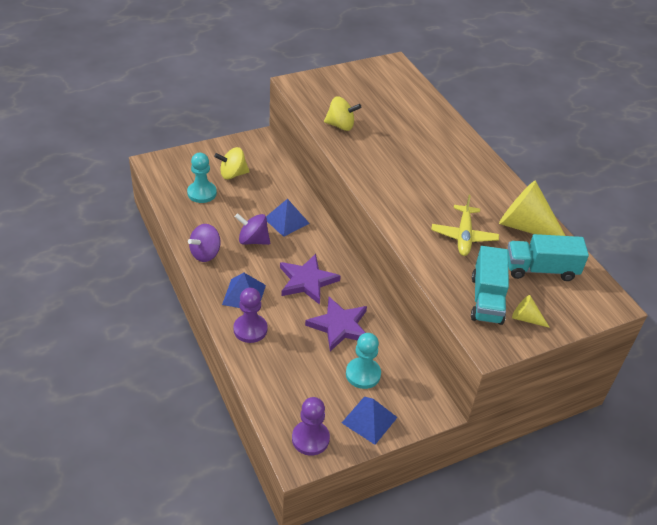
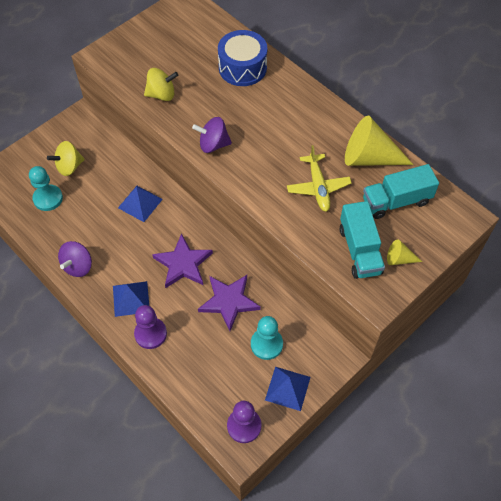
camera: 15 degrees left, 15 degrees up
purple spinning top [235,213,270,245] -> purple spinning top moved to [192,117,232,153]
none -> blue drum [218,30,267,86]

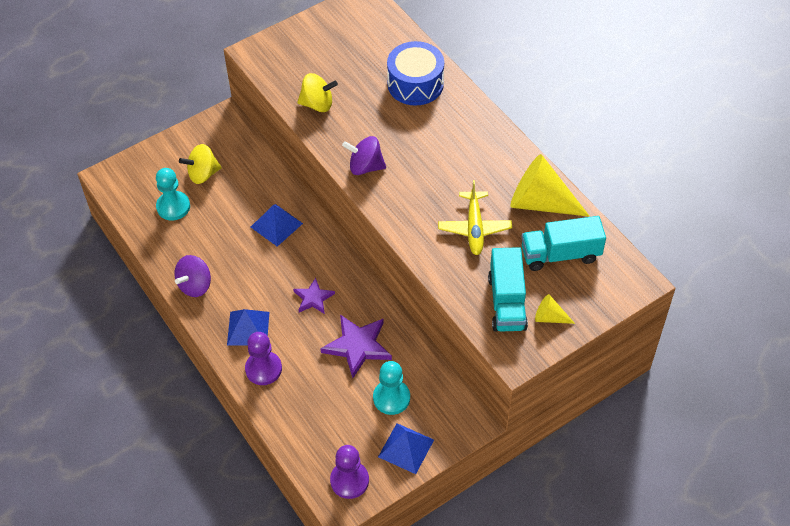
camera: 10 degrees right, 5 degrees down
purple star [152,233,213,288] -> purple star [293,278,335,314], size x0.60

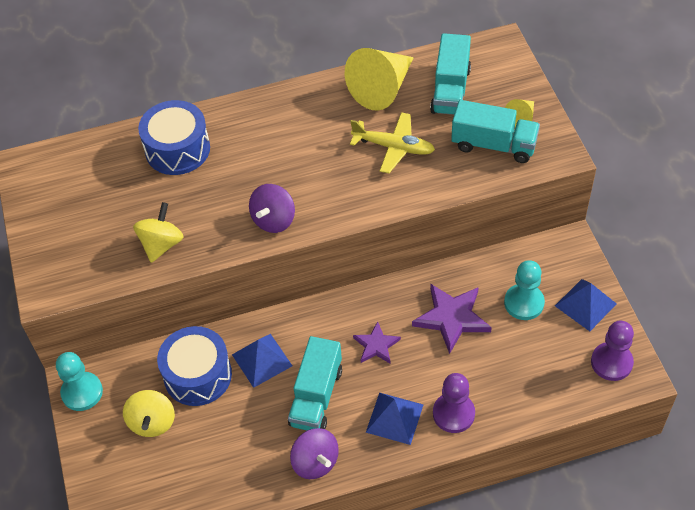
camera: 70 degrees left, 0 degrees up
turquoise pawn [156,168,190,221] -> turquoise pawn moved to [56,352,103,411]
none -> blue drum [157,326,232,406]
none -> turquoise truck [288,336,342,430]

